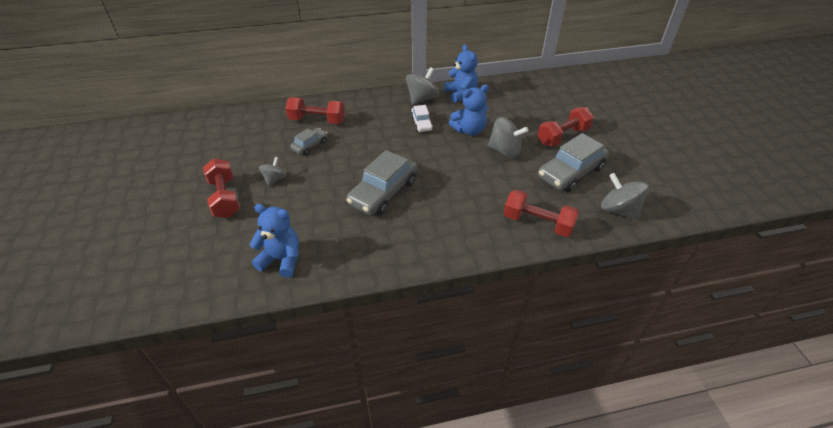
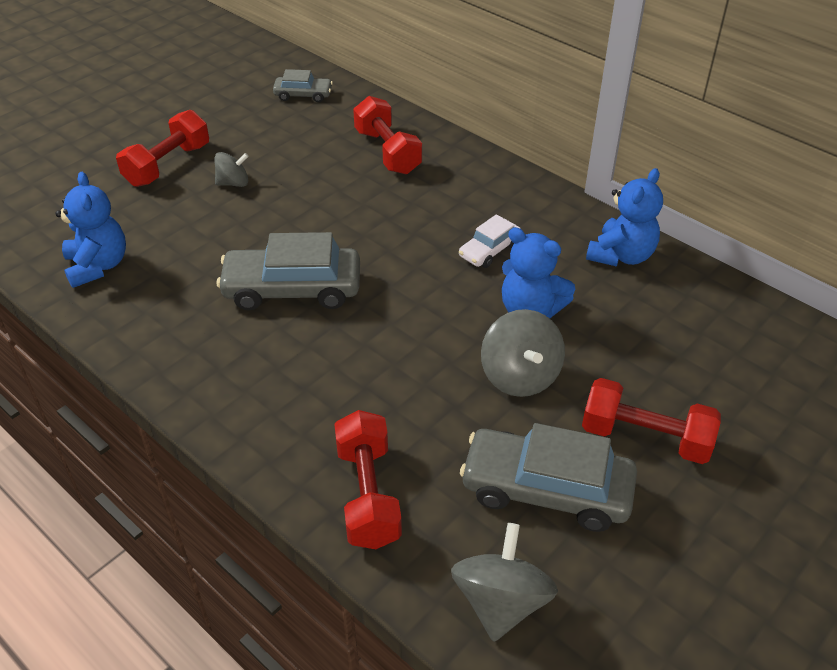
camera: 55 degrees right, 0 degrees up
grey car [290,128,328,155] -> grey car moved to [273,69,333,102]
grey spinning top [406,67,439,105] -> none

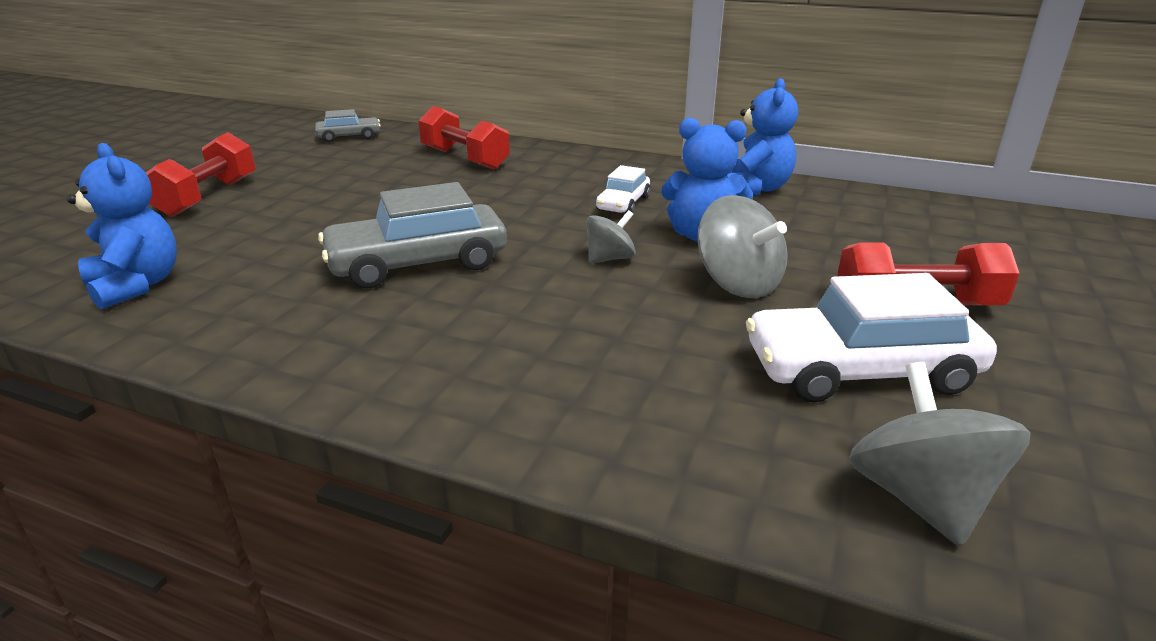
camera: 20 degrees left, 15 degrees down
grey spinning top [214,152,249,187] -> grey spinning top moved to [586,210,636,264]
red dumbbell [334,410,402,549] -> none
grey car [460,423,637,532] -> white car [746,273,997,402]

